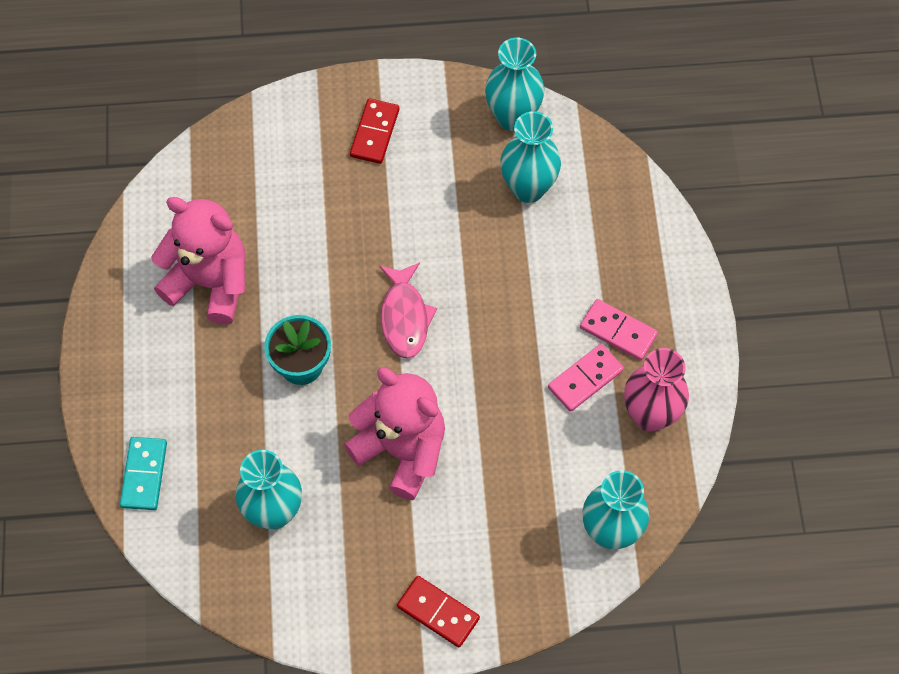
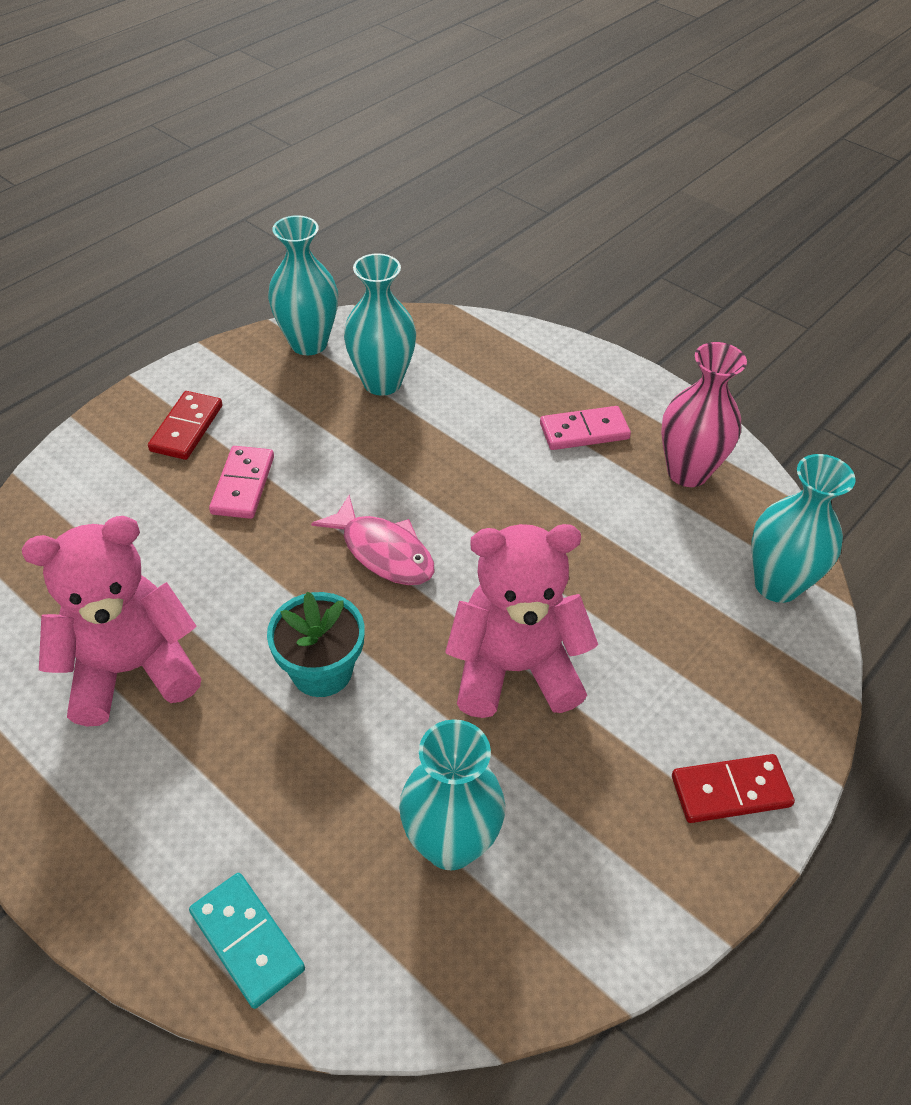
camera: 45 degrees left, 15 degrees down
red domino [350,98,399,164] -> red domino turned 45 degrees clockwise [148,391,222,460]
pink domino [548,344,624,412] -> pink domino moved to [209,446,274,519]

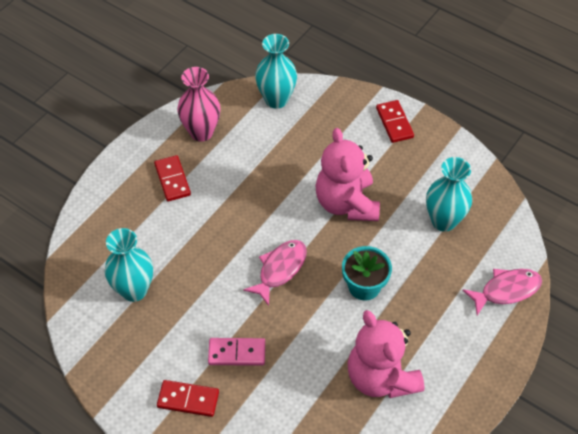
camera: 95 degrees left, 5 degrees up
turquoise domino [189,873,305,1009] -> pink fish [462,269,542,315]
turquoise vase [268,215,338,355] -> none
pink domino [540,406,631,450] -> red domino [154,155,191,201]

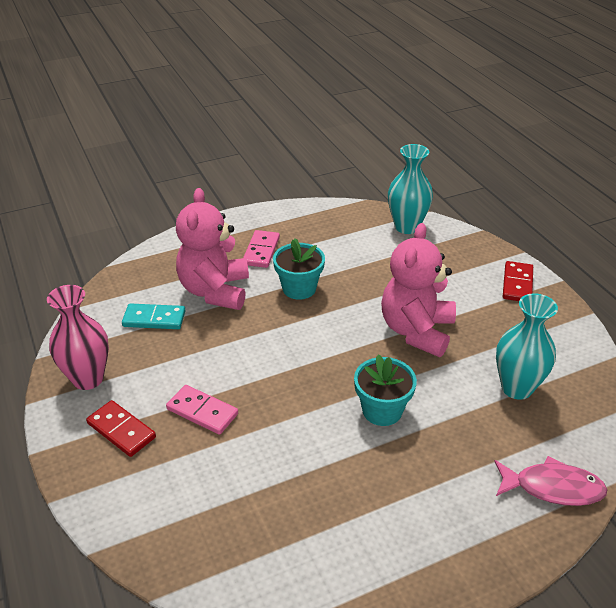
camera: 30 degrees right, 15 degrees down
turquoise vase [105,228,153,302] -> turquoise domino [122,303,186,329]
red domino [154,155,191,201] -> pink domino [243,230,280,268]
pink vase [177,67,220,142] -> pink vase moved to [47,285,109,390]
pink fish [243,240,307,306] -> none
pink teddy bear [348,310,424,398] -> pink teddy bear moved to [176,188,249,310]
none -> turquoise flower pot [273,238,325,300]

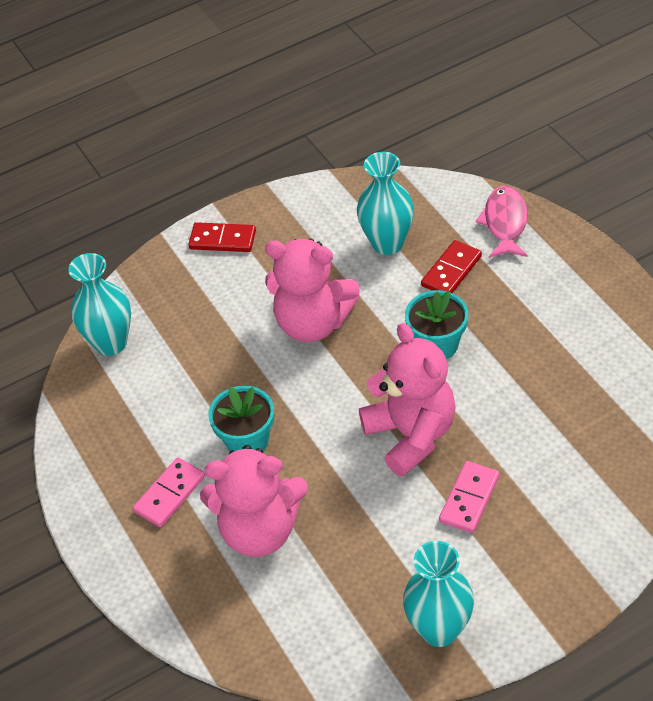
camera: 90 degrees left, 10 degrees up
pink vase [47,285,109,390] -> turquoise vase [403,541,474,647]
red domino [86,400,156,457] -> red domino moved to [421,240,482,293]
turquoise domino [122,303,186,329] -> none
pink domino [243,230,280,268] -> pink domino turned 60 degrees counterclockwise [133,457,205,527]
none -> pink teddy bear [359,323,456,477]

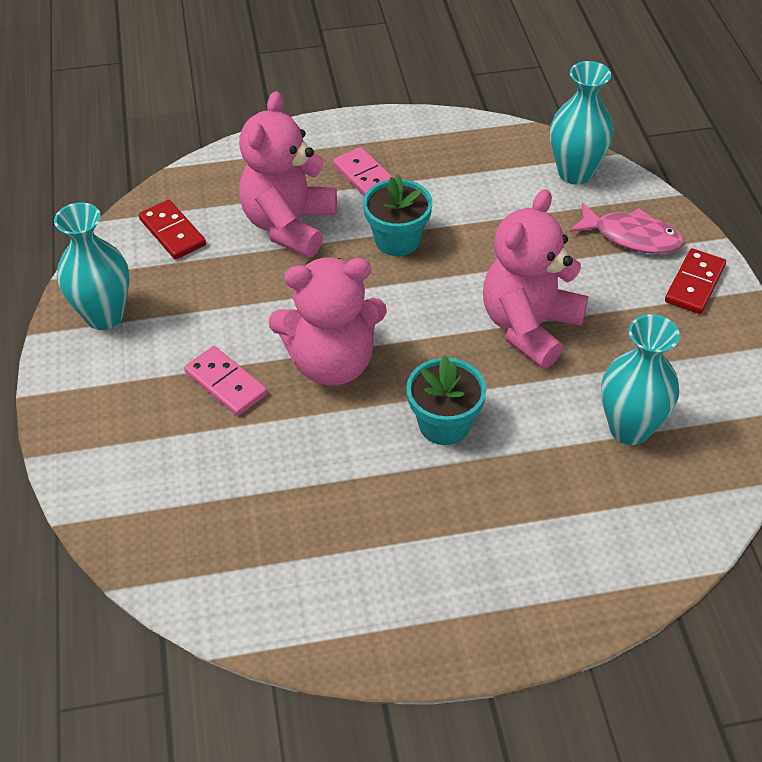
camera: 105 degrees right, 0 degrees up
red domino [421,240,482,293] -> red domino moved to [139,200,206,260]
pink fish [476,186,528,258] -> pink fish moved to [569,203,684,254]

